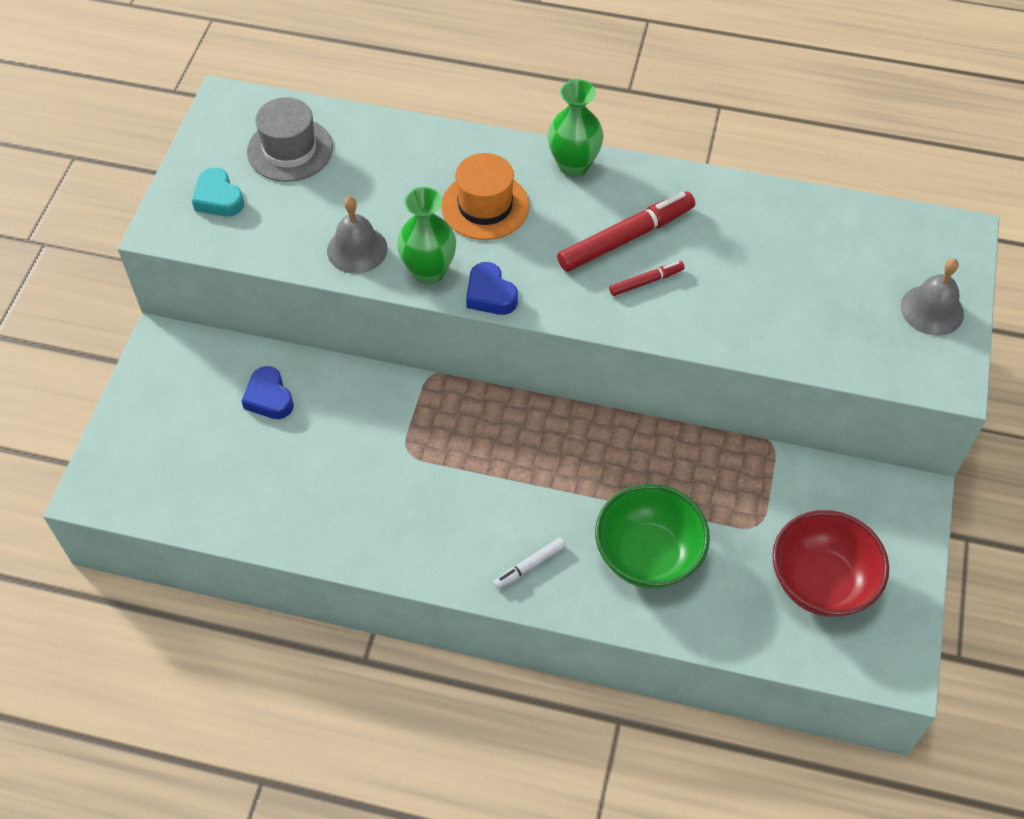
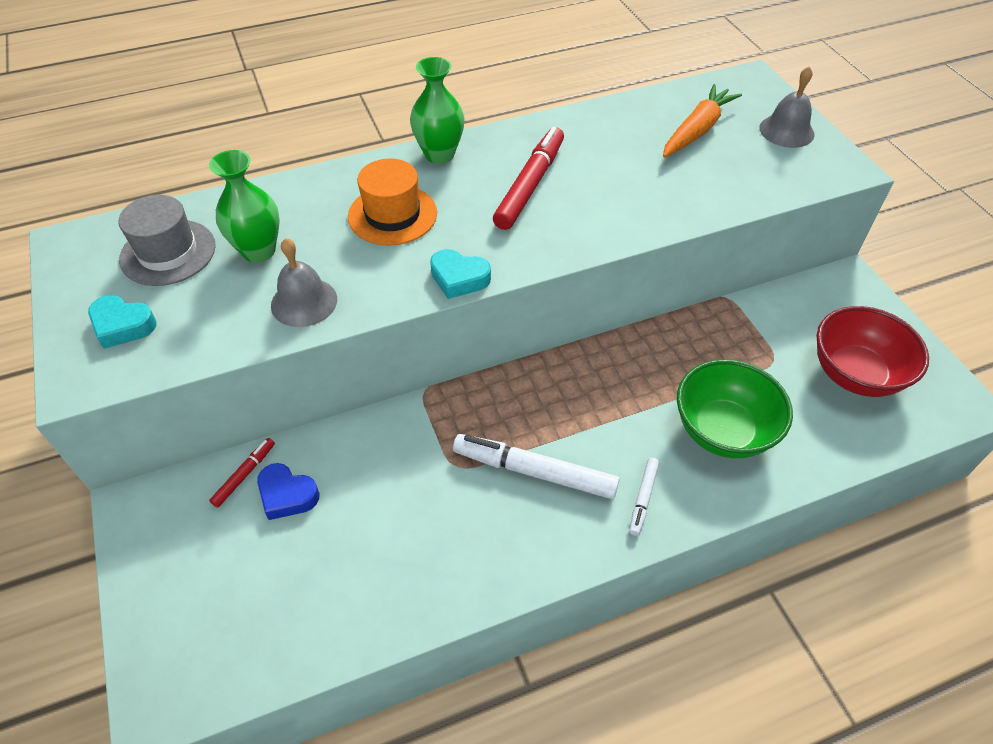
camera: 35 degrees left, 5 degrees down
green vase [397,187,456,285] -> green vase moved to [209,150,280,262]
blue heart [466,262,518,315] -> turquoise heart [430,249,491,299]
red marker [609,261,685,296] -> red marker moved to [209,438,275,508]
none -> white marker [453,434,619,499]
none -> orange carrot [663,84,742,157]

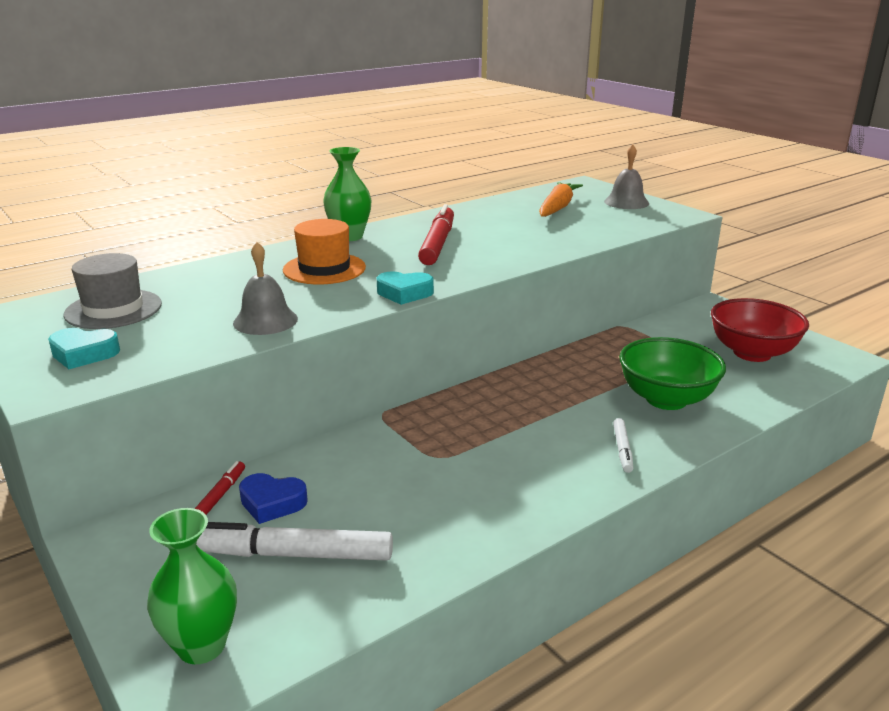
camera: 15 degrees left, 25 degrees down
green vase [209,150,280,262] -> green vase moved to [147,508,237,664]
white marker [453,434,619,499] -> white marker moved to [196,522,393,561]

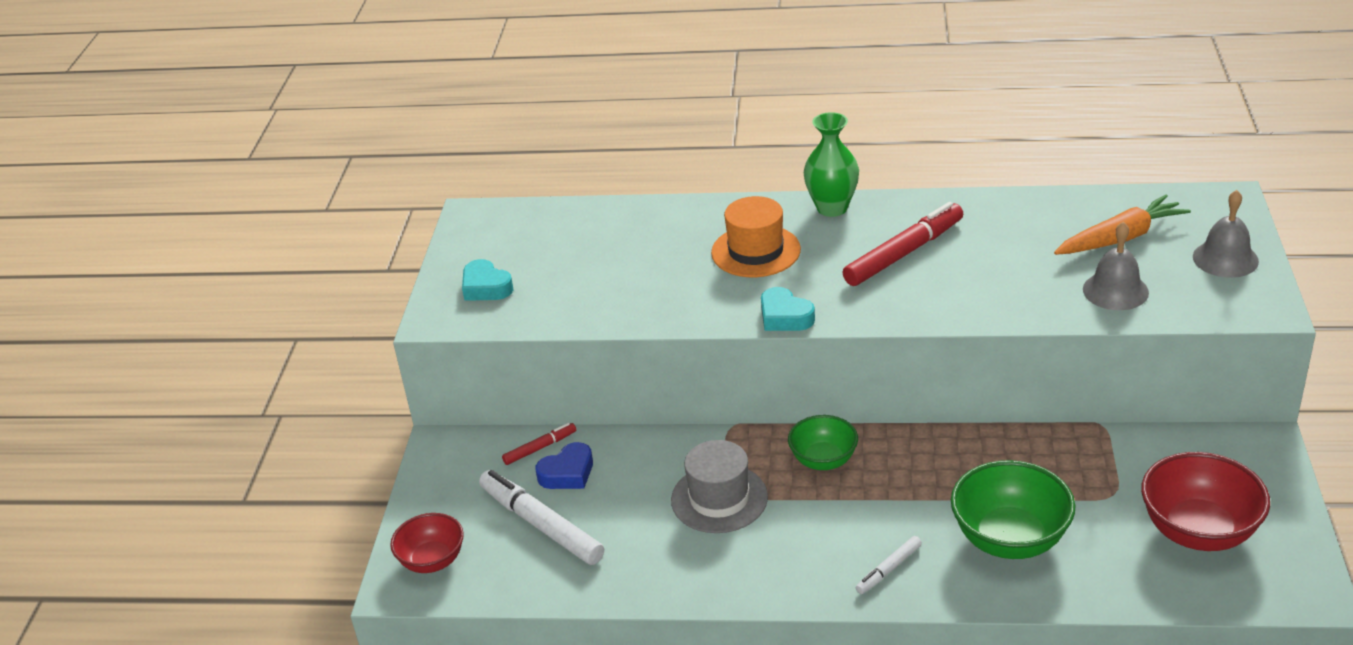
camera: 45 degrees right, 10 degrees up
grey hat [63,253,162,329] -> grey hat moved to [671,440,768,533]
green vase [147,508,237,664] -> red bowl [390,513,464,573]
grey bell [233,242,298,335] -> grey bell moved to [1083,222,1149,310]
blue heart [239,473,308,524] -> blue heart turned 90 degrees counterclockwise [536,442,593,489]
none -> green bowl [788,415,858,470]

